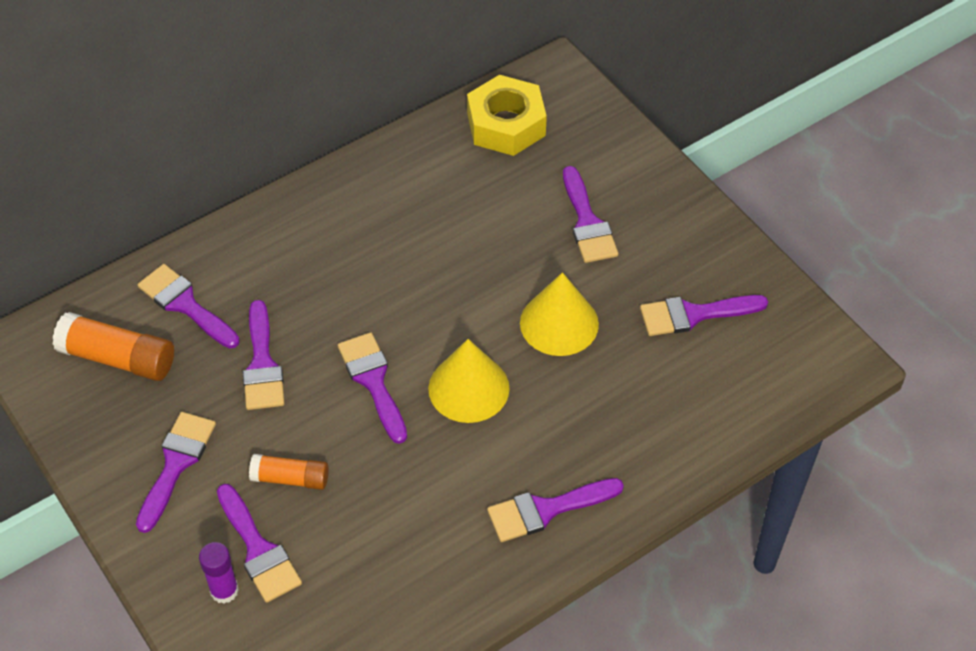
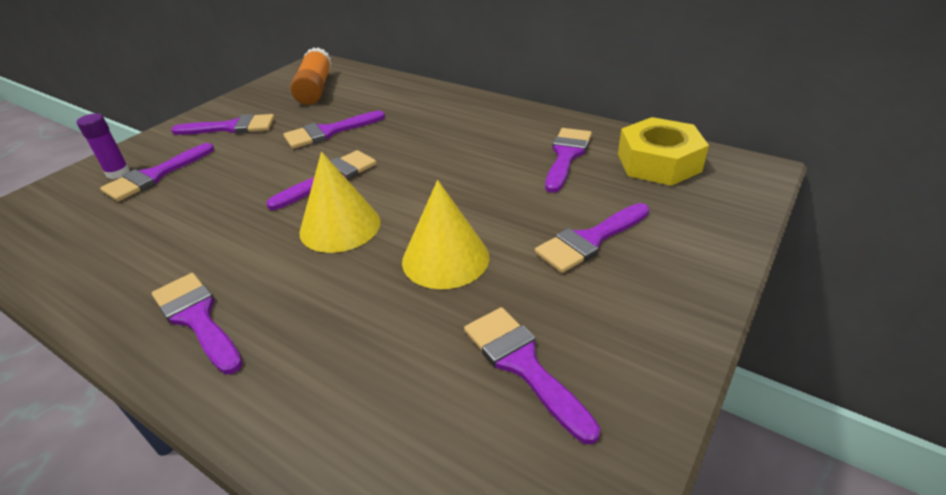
camera: 70 degrees right, 15 degrees down
purple brush [138,264,240,349] -> purple brush moved to [545,128,592,193]
orange glue stick [249,454,329,490] -> none

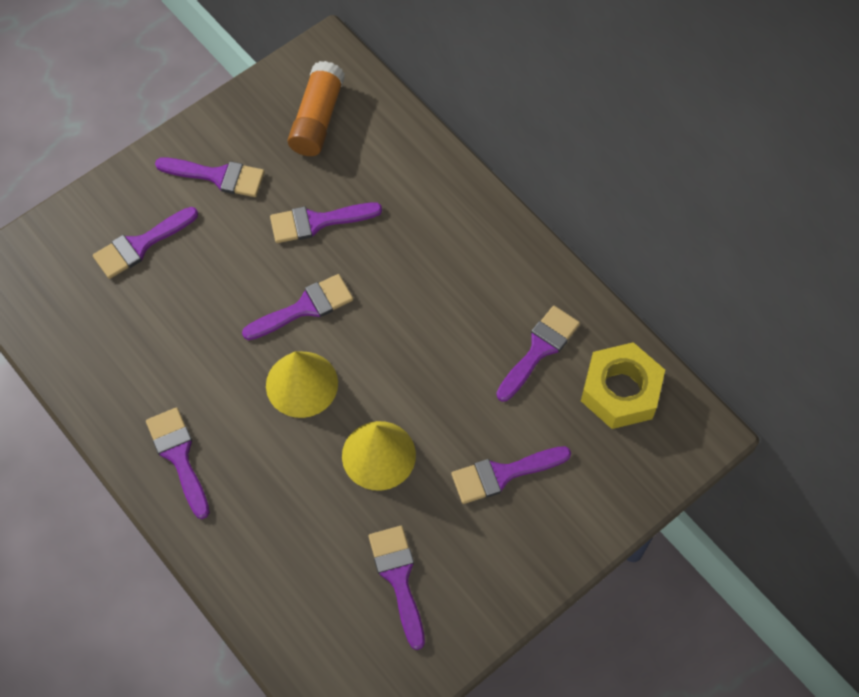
camera: 15 degrees right, 25 degrees up
purple glue stick [77,113,130,179] -> none

